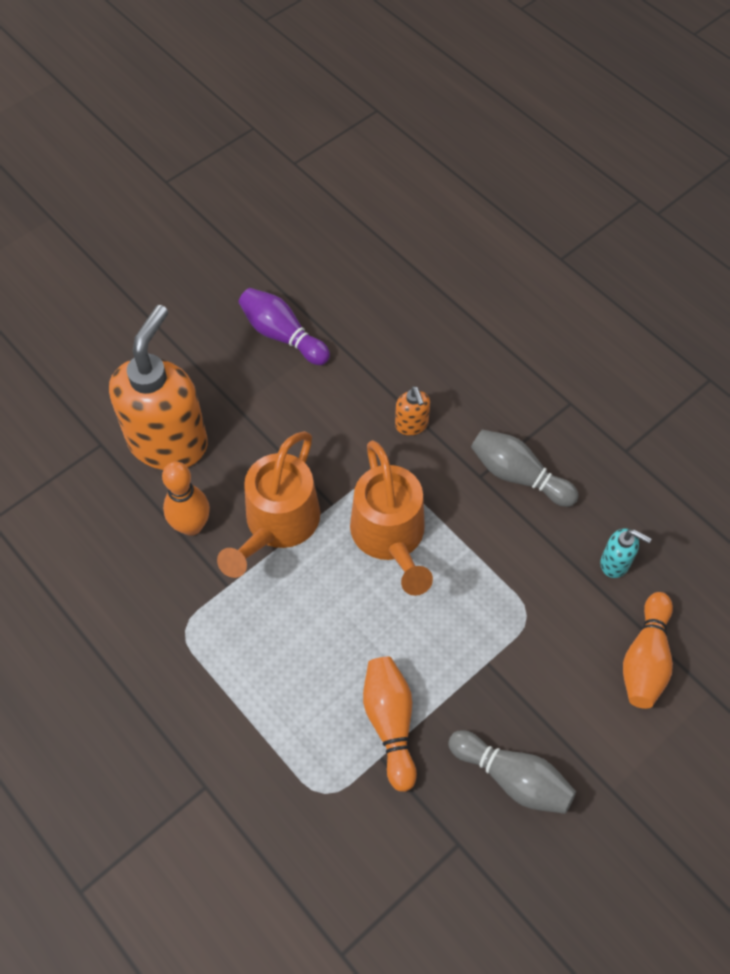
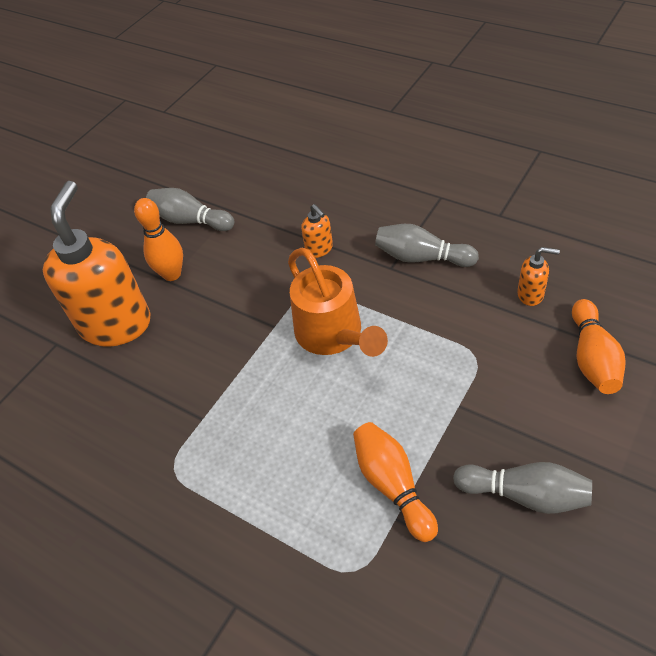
camera: 10 degrees left, 10 degrees down
orange bowling pin [162,462,210,536] -> orange bowling pin moved to [134,198,183,281]
orange watering can [217,431,320,578] -> none
purple bowling pin [239,288,330,365] -> grey bowling pin [146,188,234,231]
turquoise soap dispenser [600,528,652,578] -> orange soap dispenser [517,247,560,306]

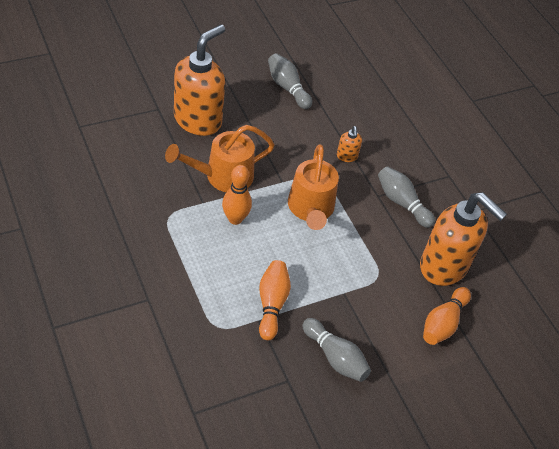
camera: 20 degrees right, 0 degrees up
orange bowling pin [134,198,183,281] -> orange bowling pin moved to [222,165,252,225]
orange soap dispenser [517,247,560,306] -> orange soap dispenser [420,192,507,286], size x2.41
none -> orange watering can [165,125,275,192]

